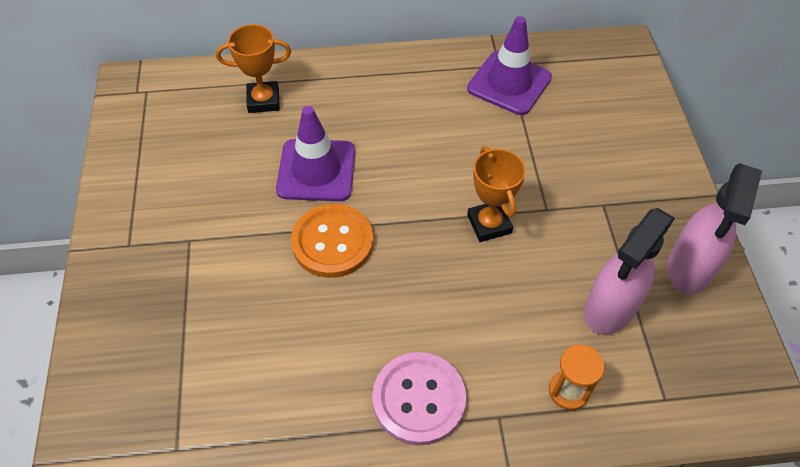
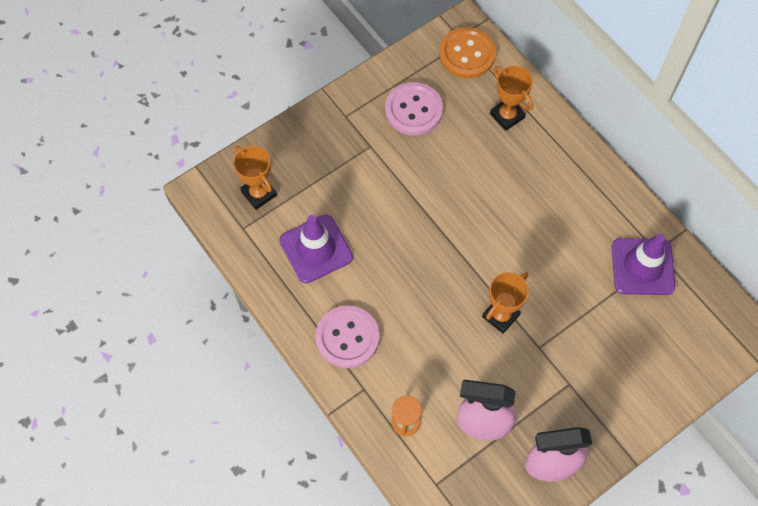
camera: 60 degrees right, 10 degrees up
purple traffic cone [276,106,355,201] -> purple traffic cone moved to [279,214,353,283]
orange button [291,204,373,278] -> orange button moved to [439,27,496,78]
none -> orange trophy [233,146,277,210]
none -> pink button [385,82,443,135]

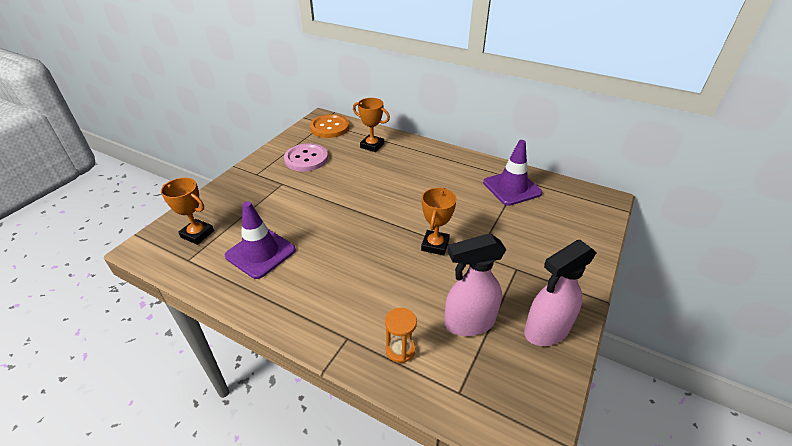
camera: 25 degrees left, 25 degrees down
pink button [316,305,379,368] -> none

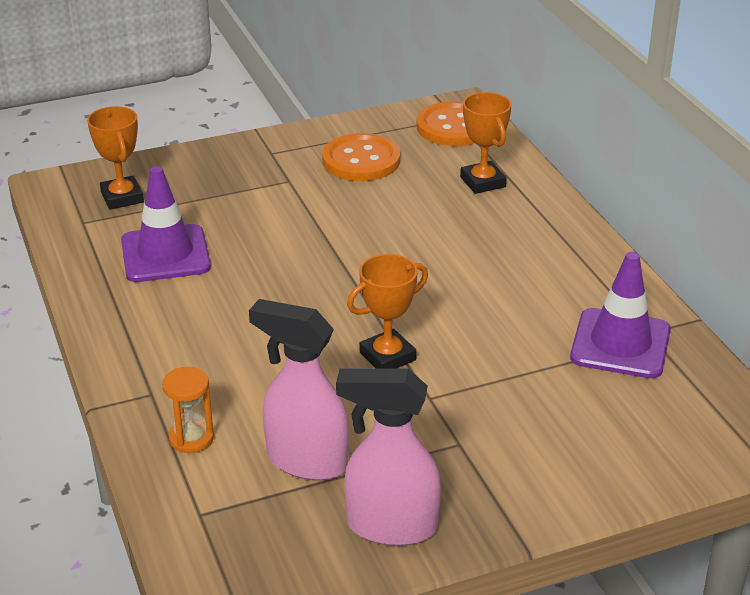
camera: 40 degrees right, 5 degrees down
pink button [284,143,328,172] -> orange button [322,133,400,181]

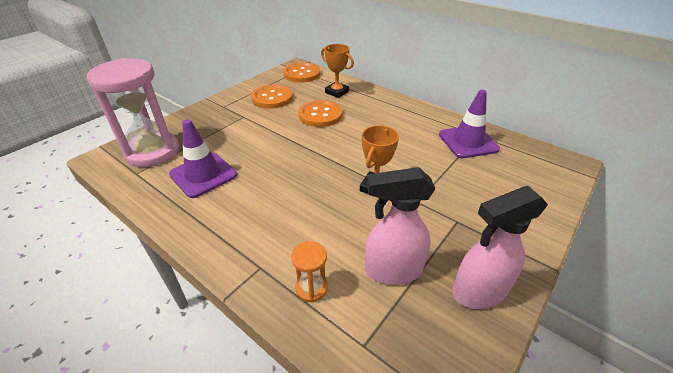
camera: 30 degrees left, 5 degrees up
orange trophy [87,106,144,210] -> pink hourglass [87,58,179,167]
none -> orange button [298,100,342,127]

